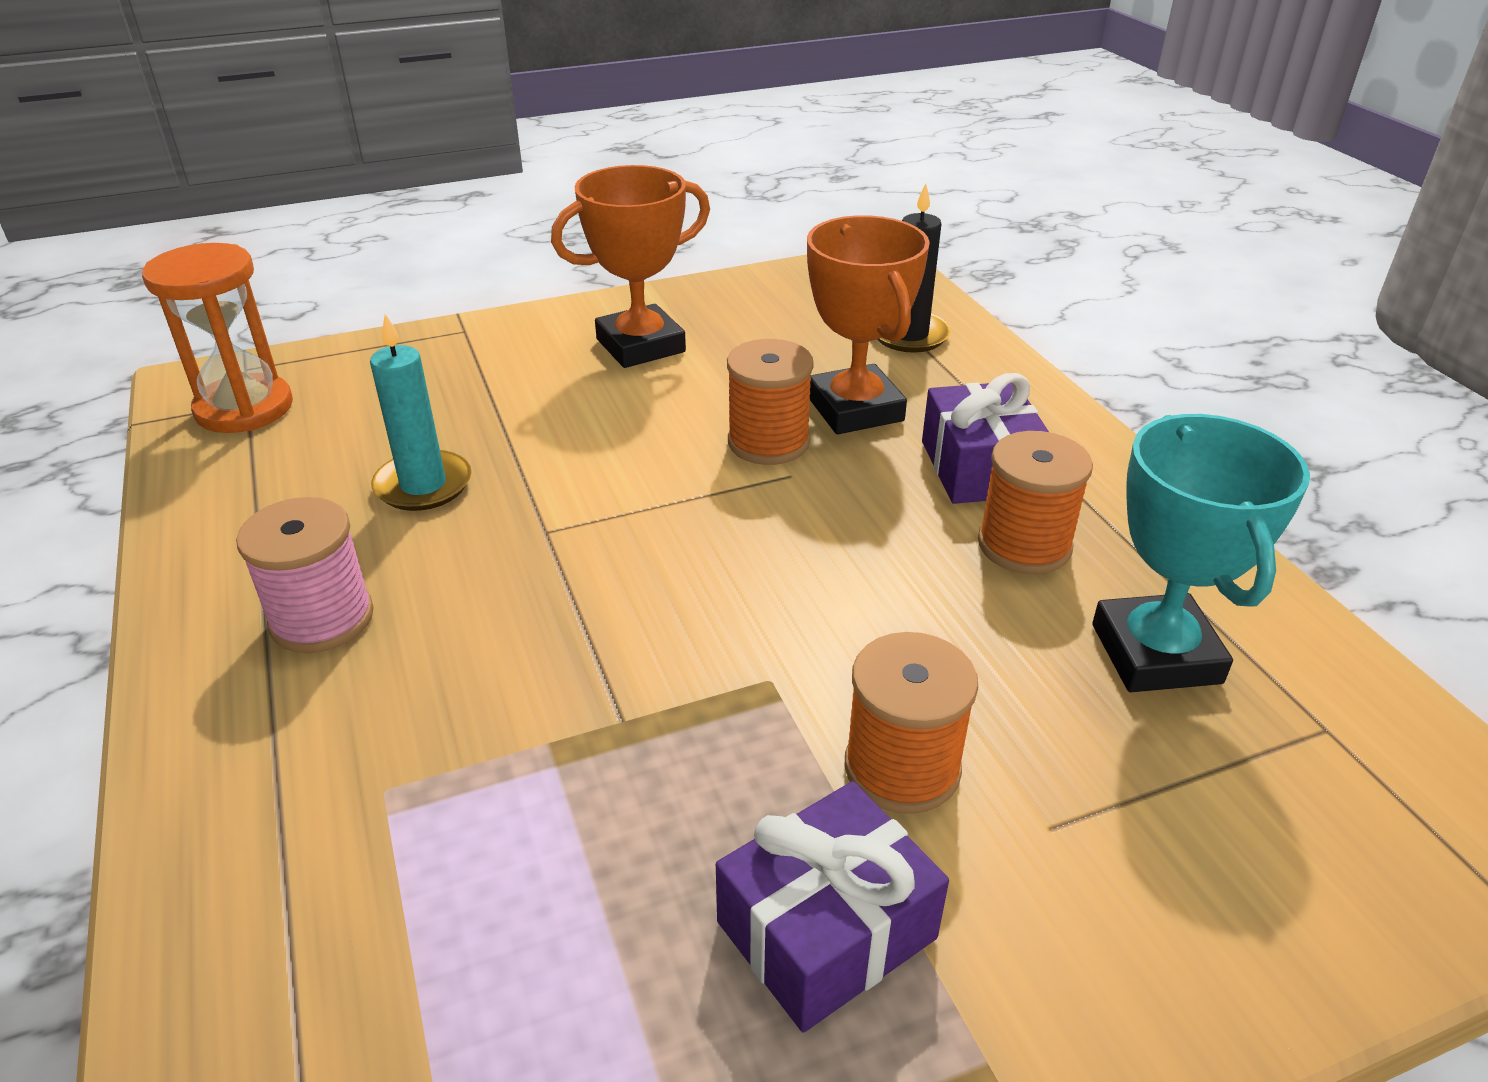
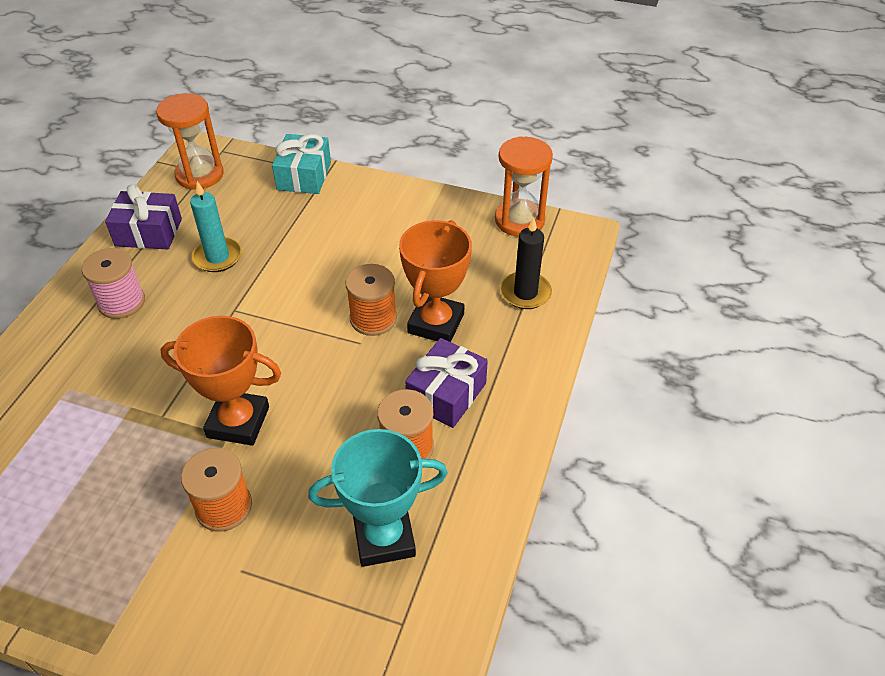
camera: 40 degrees right, 10 degrees up
orange trophy [551,165,710,368] -> orange trophy moved to [160,316,281,446]
purple gift [716,781,949,1032] -> purple gift moved to [105,184,182,249]
turquoise trophy [1092,414,1310,692] -> turquoise trophy turned 45 degrees clockwise [308,429,448,567]
none -> turquoise gift [272,134,331,194]
none -> orange hourglass [495,136,553,237]

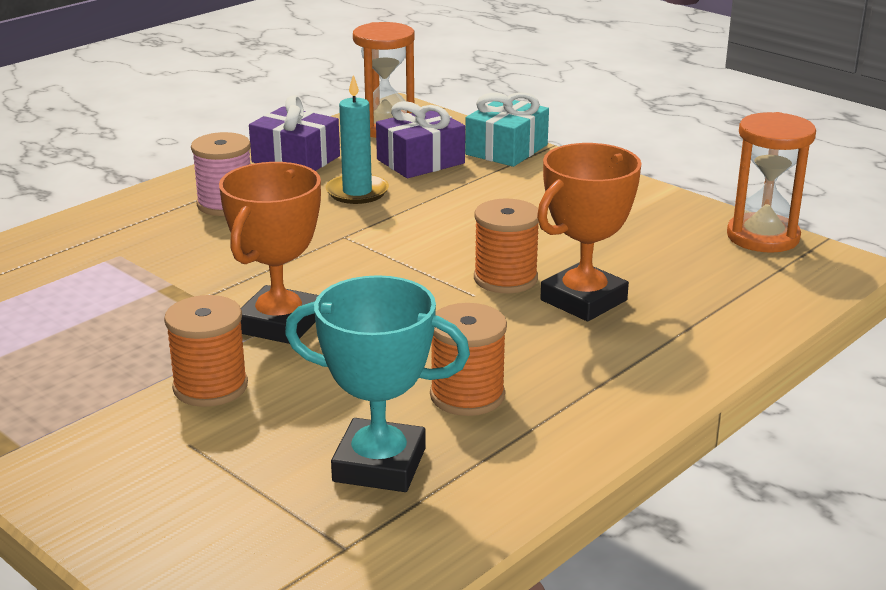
camera: 25 degrees right, 20 degrees down
orange trophy [160,316,281,446] -> orange trophy turned 75 degrees clockwise [219,162,321,344]
purple gift [405,338,488,428] -> purple gift moved to [376,101,465,178]
black candle [500,217,552,309] -> none

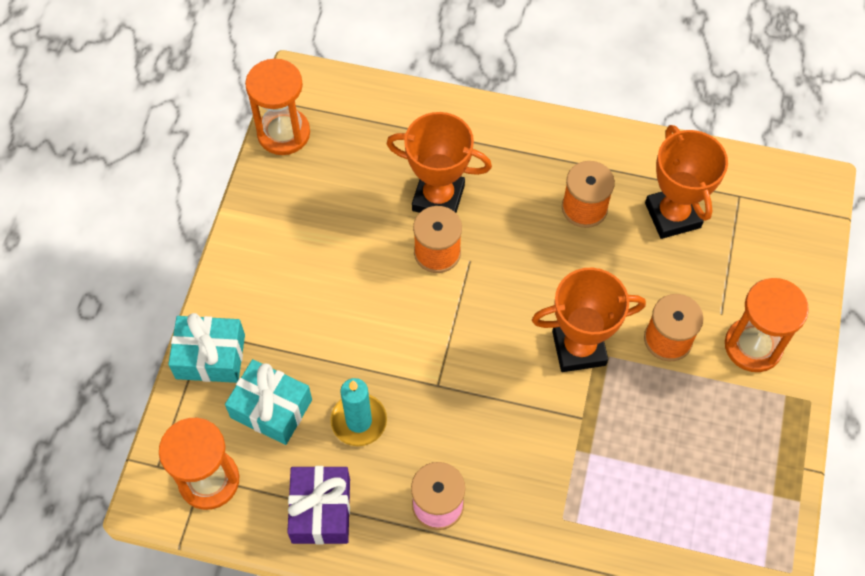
camera: 120 degrees left, 35 degrees up
turquoise trophy [285,275,470,492] -> orange trophy [645,125,728,239]
purple gift [376,101,465,178] -> turquoise gift [225,359,312,445]
none -> orange hourglass [725,278,809,372]

